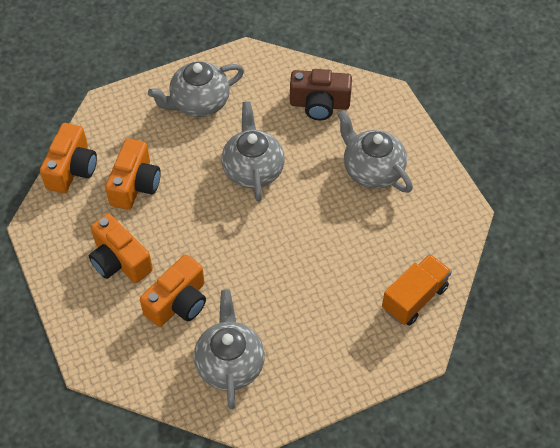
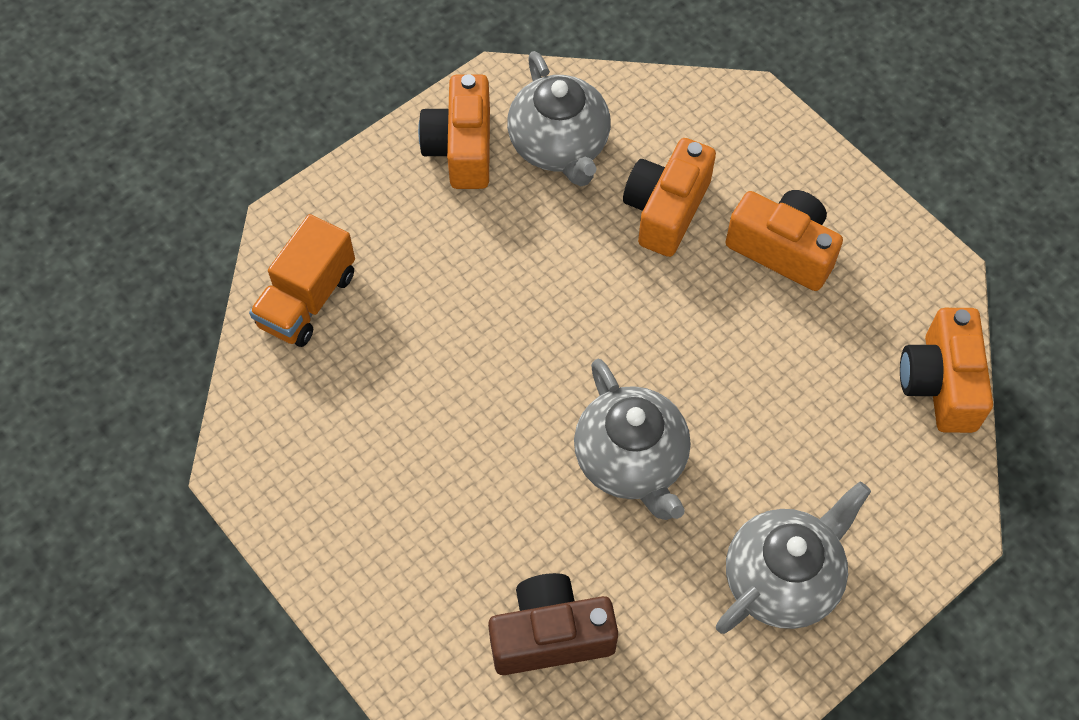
camera: 165 degrees right, 5 degrees up
orange camera [105,138,161,210] -> orange camera moved to [418,74,490,189]
grey teapot [337,110,413,193] -> none

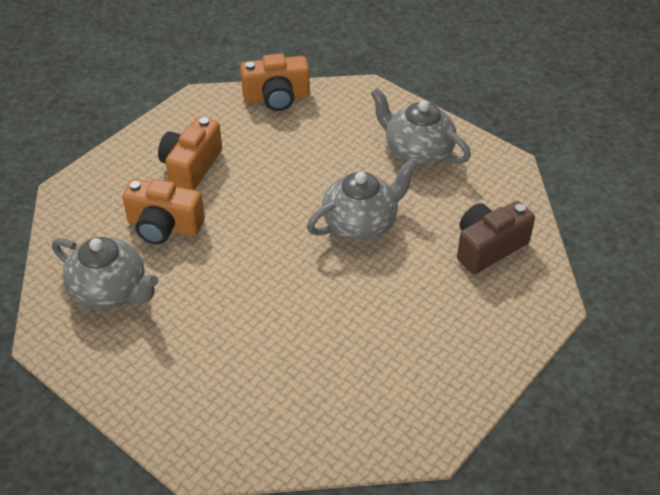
camera: 100 degrees left, 15 degrees down
orange truck [249,214,355,347] -> none
orange camera [418,74,490,189] -> none
brown camera [488,573,618,675] -> brown camera turned 75 degrees clockwise [457,201,535,274]
grey teapot [507,51,611,186] -> grey teapot turned 60 degrees clockwise [52,237,158,310]

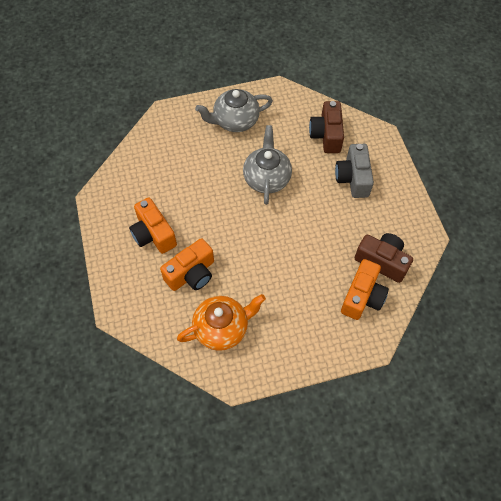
camera: 55 degrees left, 15 degrees up
grey teapot [52,237,158,310] -> orange teapot [177,294,266,351]
orange camera [240,53,310,111] -> orange camera moved to [341,259,389,320]
none -> grey camera [335,144,374,198]
none -> brown camera [355,233,413,283]

